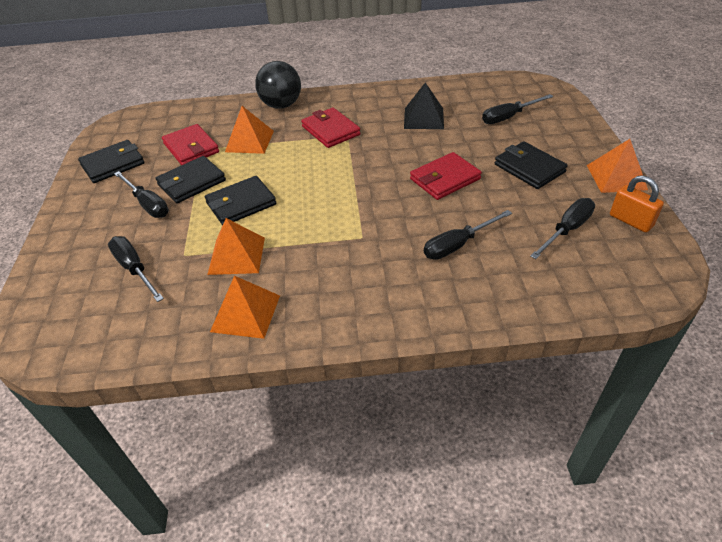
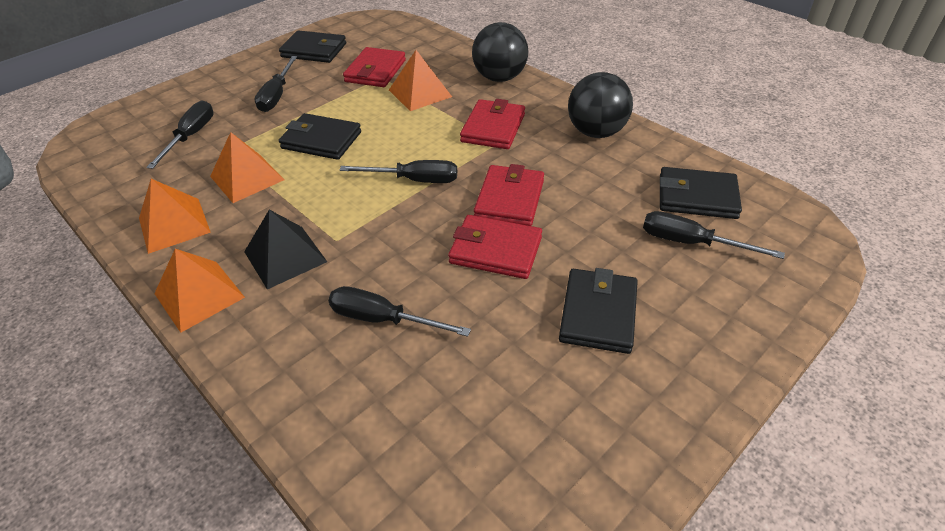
camera: 50 degrees right, 0 degrees up
black wallet [155,156,226,203] -> black wallet moved to [660,167,742,219]
black pyramid [404,82,444,129] -> black pyramid moved to [244,210,327,289]
black screwdriver [530,198,595,259] -> black screwdriver moved to [340,160,457,183]
orange pyramid [587,139,648,193] -> orange pyramid moved to [154,249,245,333]
orange padlock [610,175,664,232] -> none
none -> red wallet [474,164,544,226]
none -> black ball [568,72,633,138]

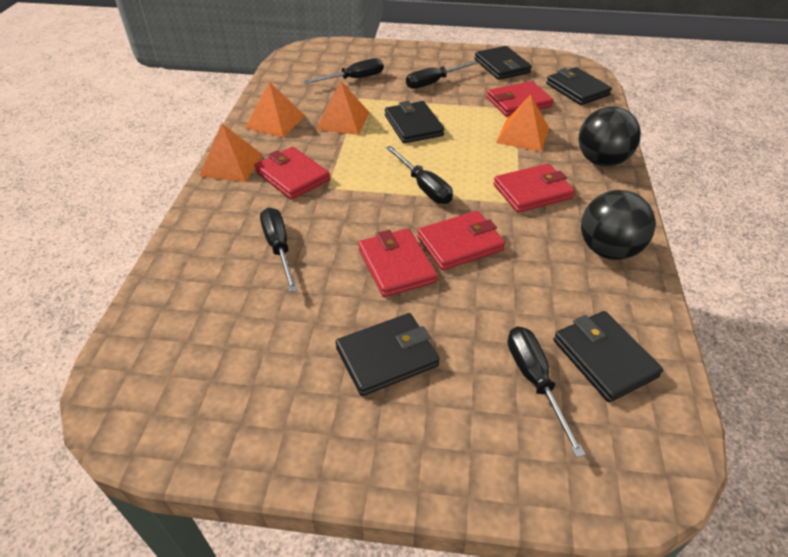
camera: 50 degrees right, 0 degrees up
black pyramid [244,210,327,289] -> red wallet [254,147,330,200]
none -> black wallet [546,67,612,105]

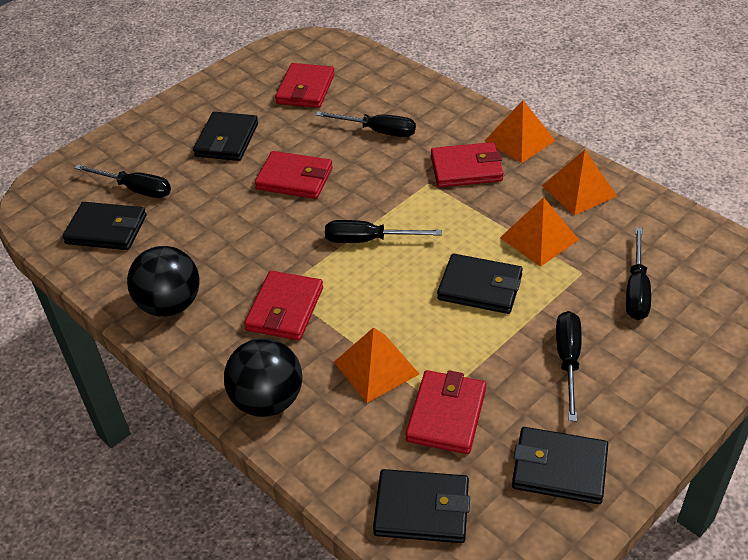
camera: 130 degrees right, 0 degrees up
red wallet [417,211,505,270] -> red wallet moved to [275,63,335,108]

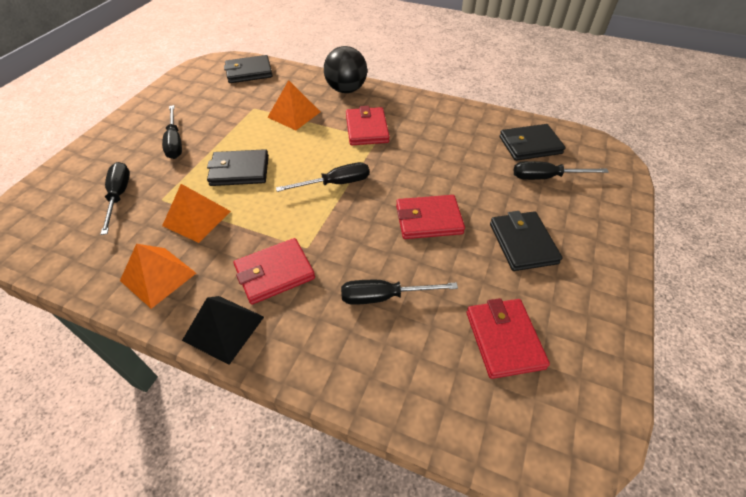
camera: 155 degrees right, 5 degrees up
black ball [127,246,200,317] -> none
red wallet [406,370,486,454] -> none
orange pyramid [485,100,555,163] -> black pyramid [182,296,264,365]
black wallet [512,427,608,504] -> none

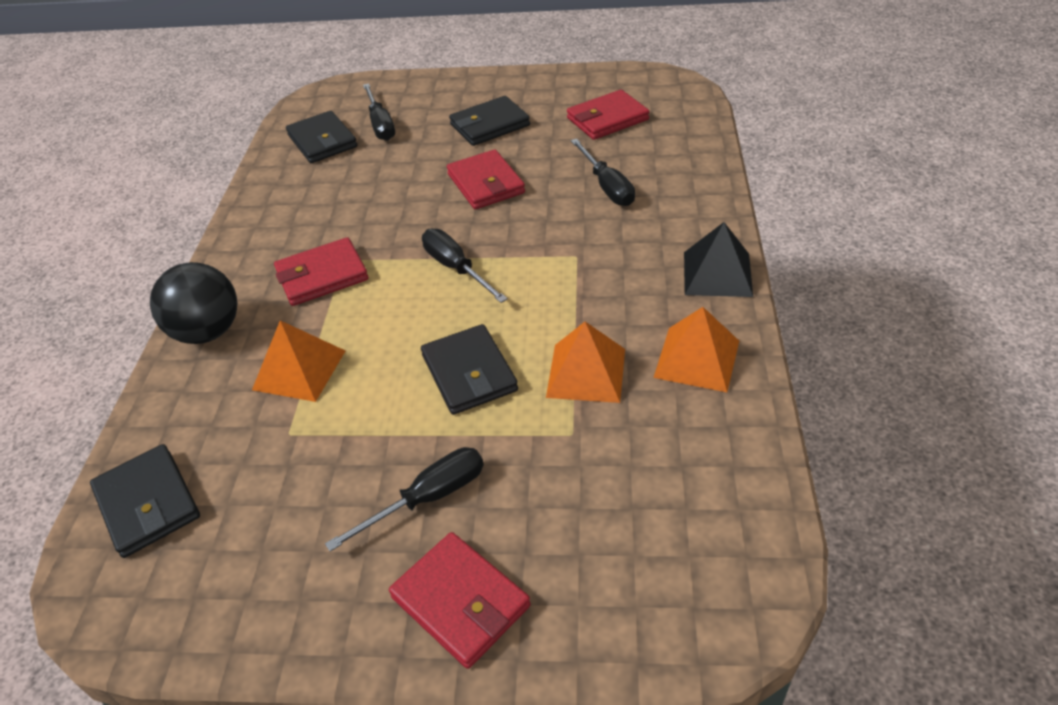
camera: 105 degrees left, 5 degrees down
black screwdriver [100,162,130,235] -> none
red wallet [234,238,315,305] -> red wallet moved to [389,532,531,669]

